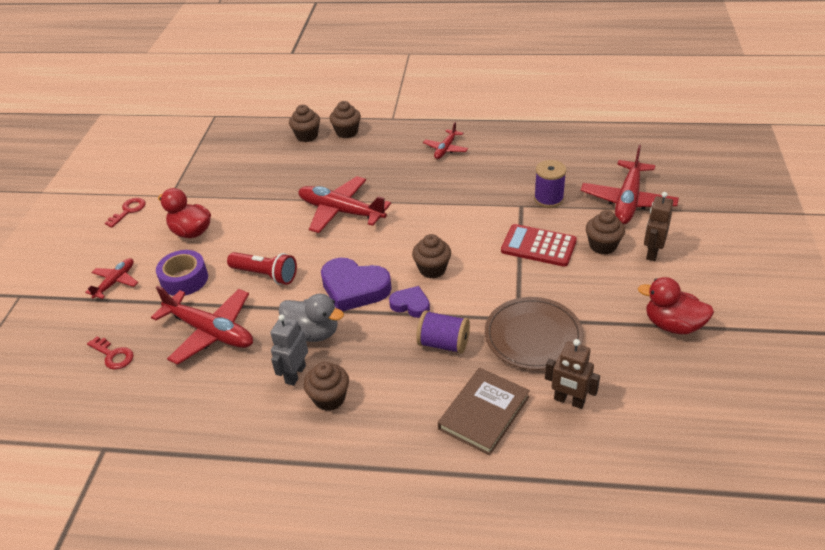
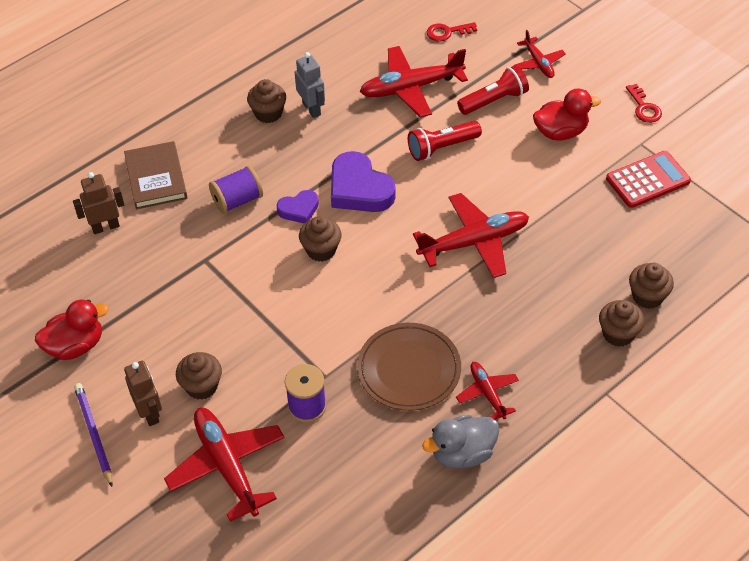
camera: 130 degrees right, 10 degrees up
purple tape [156,250,208,296] -> red flashlight [457,65,529,115]
grey duck [279,294,344,342] -> grey duck moved to [422,415,499,469]
purple heart [321,258,392,311] -> purple heart turned 105 degrees counterclockwise [331,151,396,212]
brown plate [485,297,584,370] -> brown plate moved to [357,323,461,411]
red calculator [501,224,577,267] -> red calculator moved to [606,151,691,208]
none -> purple pencil [74,383,113,487]

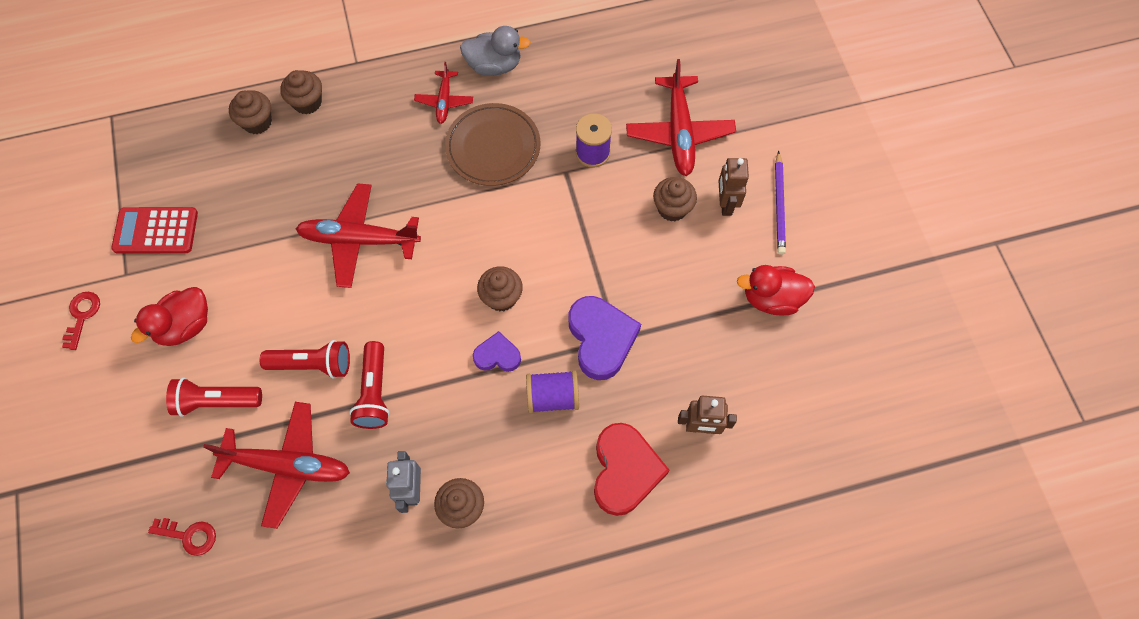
camera: 155 degrees left, 15 degrees up
brown book [124,141,187,209] -> red heart [594,423,669,516]
purple heart [331,151,396,212] -> purple heart moved to [569,296,641,380]
red plane [515,30,566,78] -> none
red duck [533,89,601,141] -> red duck turned 60 degrees counterclockwise [131,287,208,346]
none -> red flashlight [350,341,390,429]

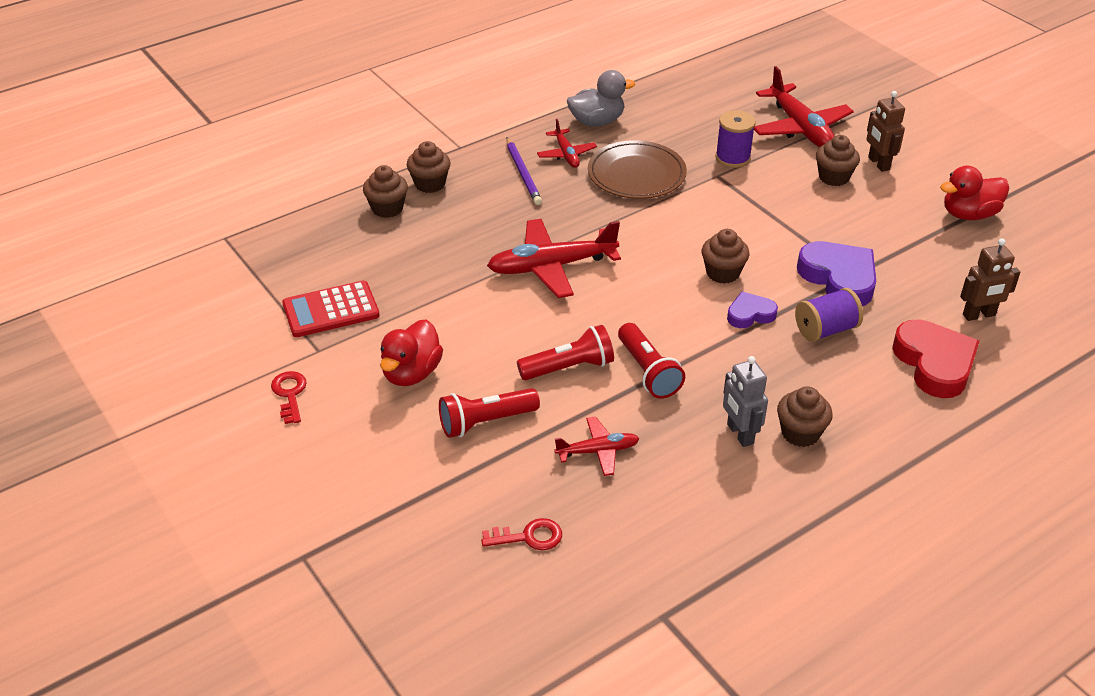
camera: 20 degrees left, 25 degrees down
red plane [203,402,350,529] -> red plane [554,416,639,476], size x0.55
purple pencil [775,151,786,255] -> purple pencil moved to [506,137,542,205]

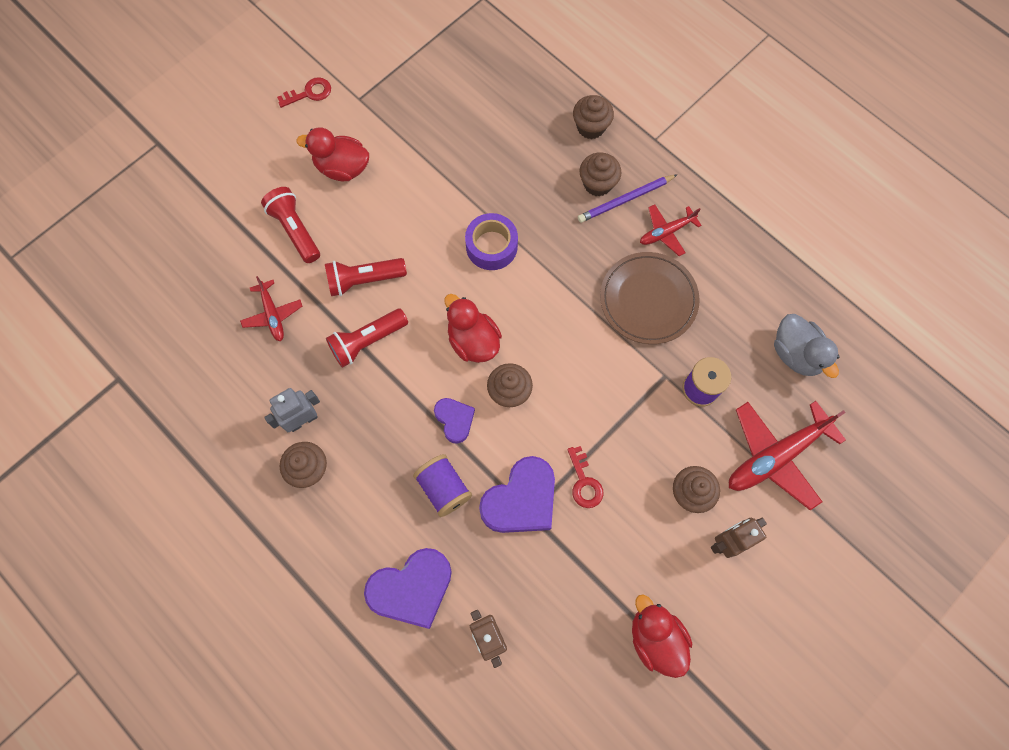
camera: 80 degrees right, 30 degrees up
red calculator [282,281,380,337] -> none
brown cupcake [363,165,408,218] -> brown cupcake moved to [579,152,622,197]
red key [481,518,562,550] -> red key moved to [567,446,603,508]
red plane [487,219,621,298] -> purple tape [465,213,518,270]
red flashlight [517,325,614,380] -> red flashlight turned 105 degrees clockwise [325,258,407,296]
grey duck [567,70,635,127] -> grey duck moved to [774,314,839,378]
red heart [892,319,980,398] -> purple heart [364,548,452,629]
none -> red duck [444,294,502,363]

